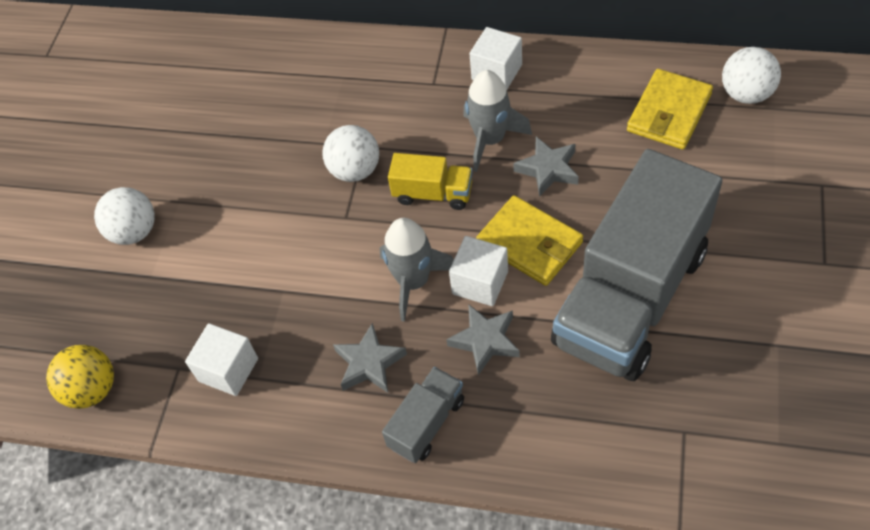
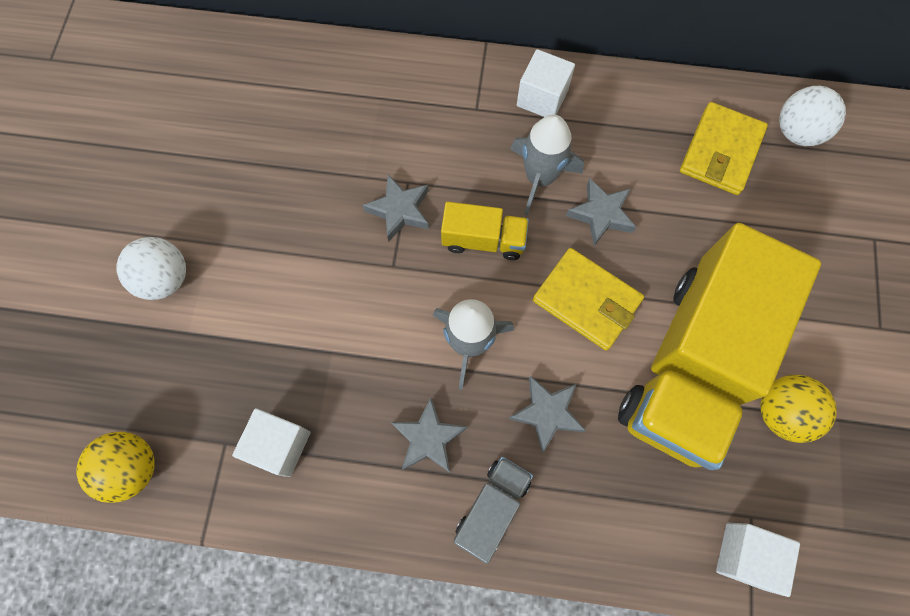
camera: 10 degrees left, 15 degrees up
white ball [322,125,379,182] -> grey star [363,174,429,241]
white cube [449,236,508,306] -> white cube moved to [716,523,800,597]
grey truck [551,149,722,381] -> yellow truck [618,223,821,470]
none -> yellow ball [760,375,837,443]

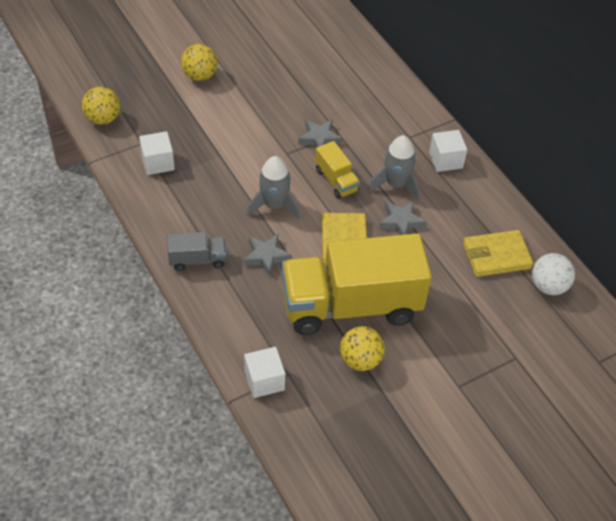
camera: 50 degrees right, 20 degrees down
white ball [116,237,186,300] -> yellow ball [181,44,218,81]
grey star [391,397,467,473] -> none

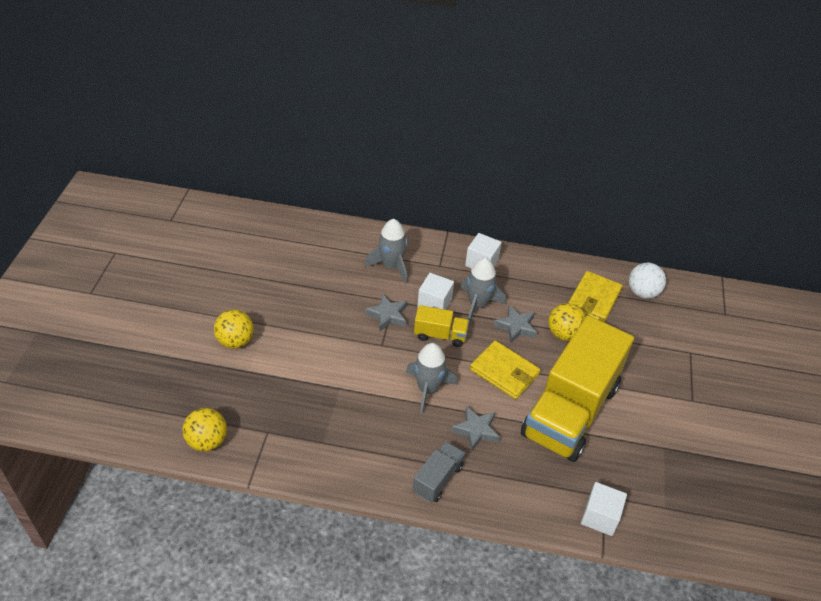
camera: 50 degrees left, 5 degrees down
white cube [139,131,175,175] -> white cube moved to [417,273,454,310]
yellow ball [340,326,385,371] -> yellow ball moved to [548,303,586,341]
none -> grey rocket [365,219,407,283]

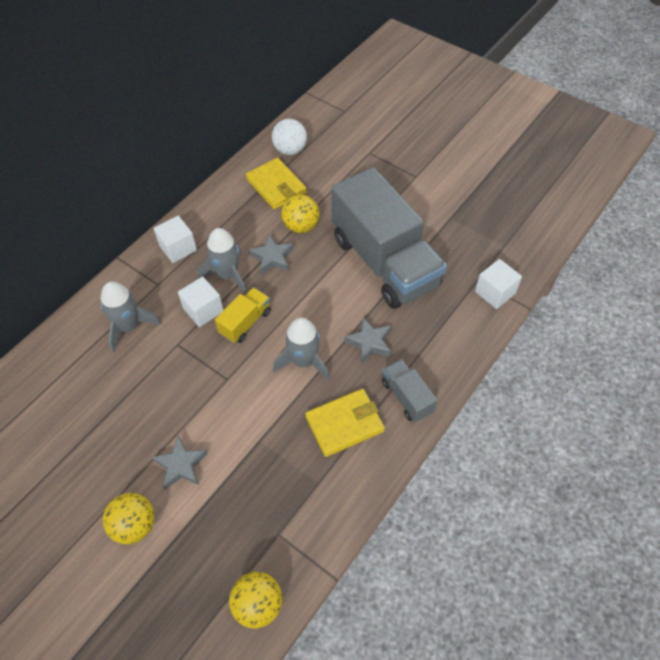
camera: 60 degrees left, 10 degrees up
grey star [365,294,407,331] -> grey star moved to [152,435,208,490]
yellow wallet [470,341,540,399] -> yellow wallet moved to [305,389,385,457]
yellow truck [520,315,634,462] -> grey truck [331,167,447,309]

